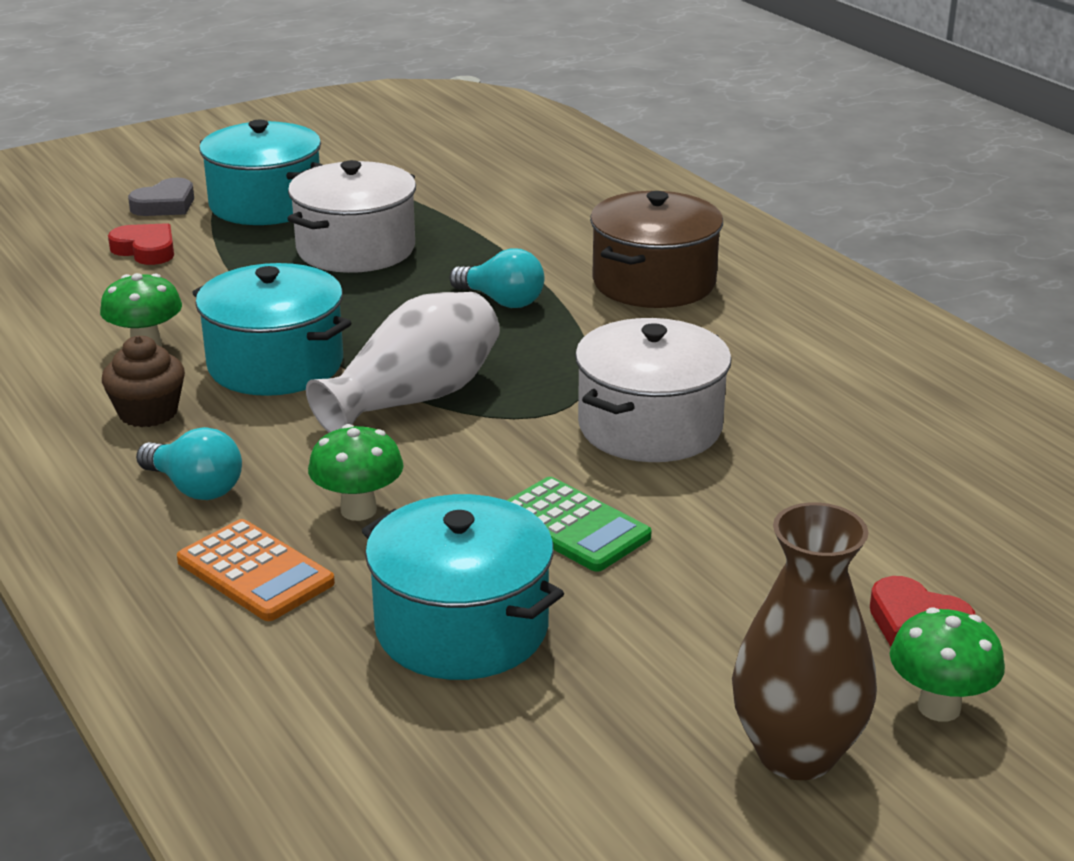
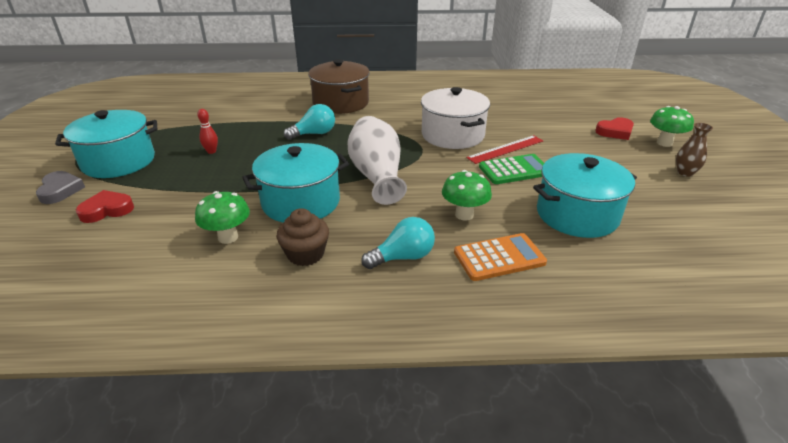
camera: 60 degrees left, 5 degrees up
white pot [287,160,416,273] -> red bowling pin [197,109,218,154]
brown vase [732,502,877,780] -> brown vase [676,123,713,177], size x0.50
none -> red ruler [466,135,543,164]

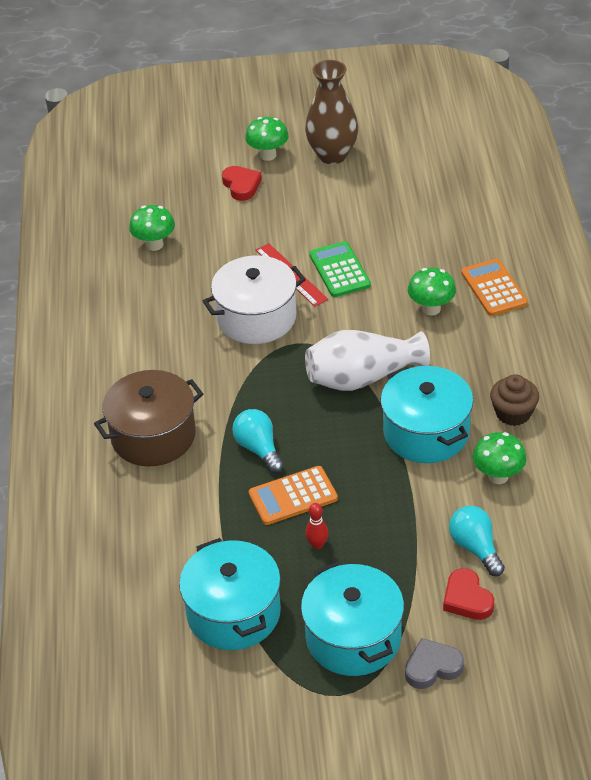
camera: 90 degrees left, 10 degrees up
turquoise light bulb [361,217,435,269] -> turquoise light bulb moved to [449,506,505,576]
turquoise pot [533,153,637,238] -> turquoise pot moved to [179,538,281,650]
brown vase [676,123,713,177] -> brown vase [305,60,358,164], size x2.00
none -> green mushroom [129,205,175,251]
none -> orange calculator [249,466,338,525]

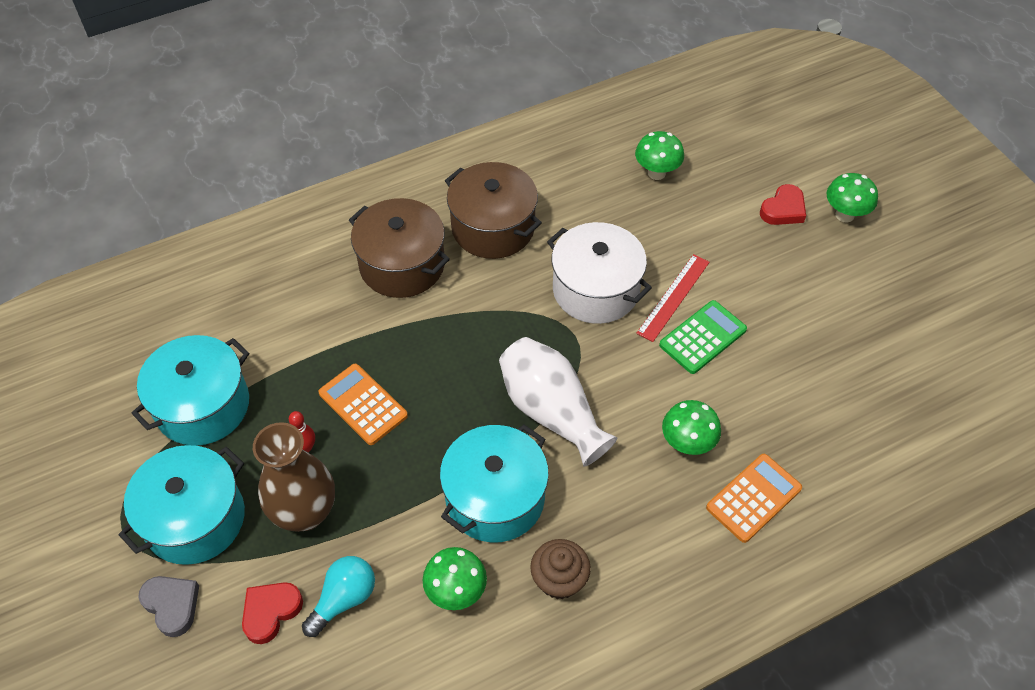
camera: 65 degrees right, 10 degrees up
turquoise light bulb [232,409,284,473] -> none
brown vase [305,60,358,164] -> brown vase moved to [253,422,335,532]
none -> brown pot [445,162,542,259]

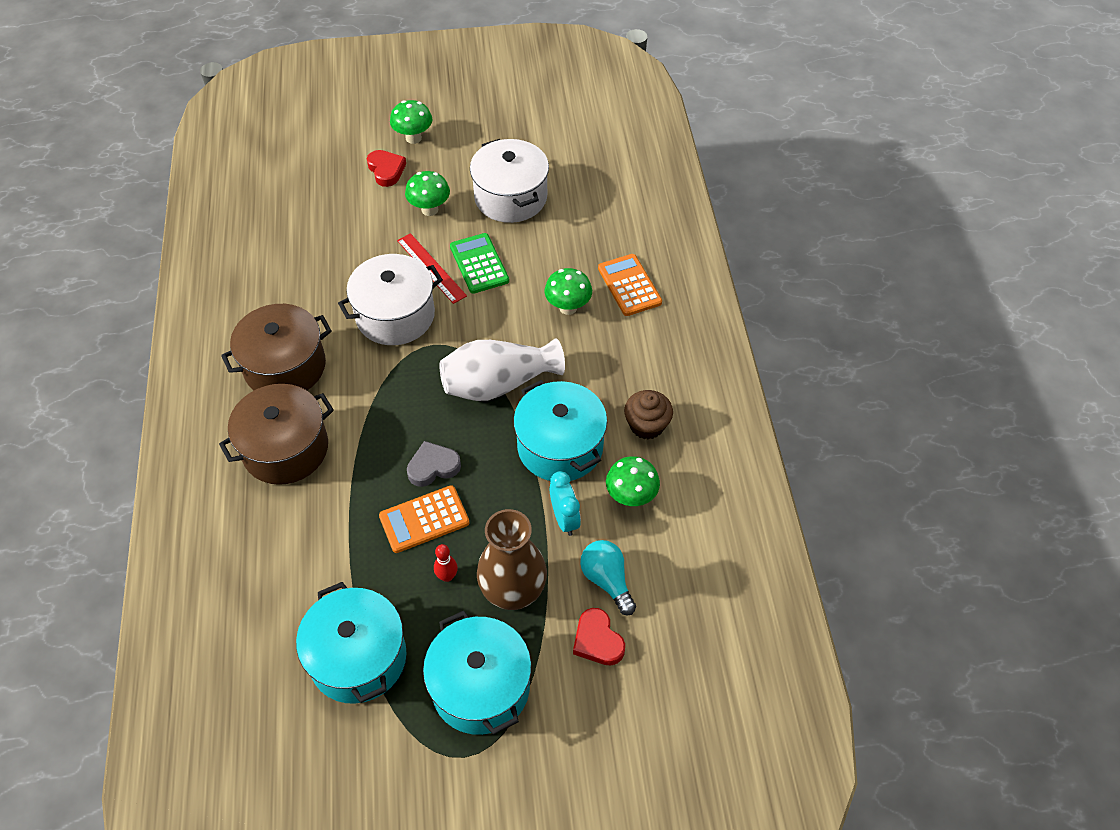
camera: 70 degrees left, 0 degrees up
grey heart [138,576,199,637] -> grey heart moved to [407,441,461,487]
green mushroom [635,131,684,180] -> green mushroom moved to [405,171,450,216]
none -> white pot [470,139,549,223]
none -> turquoise clock [550,471,581,536]

